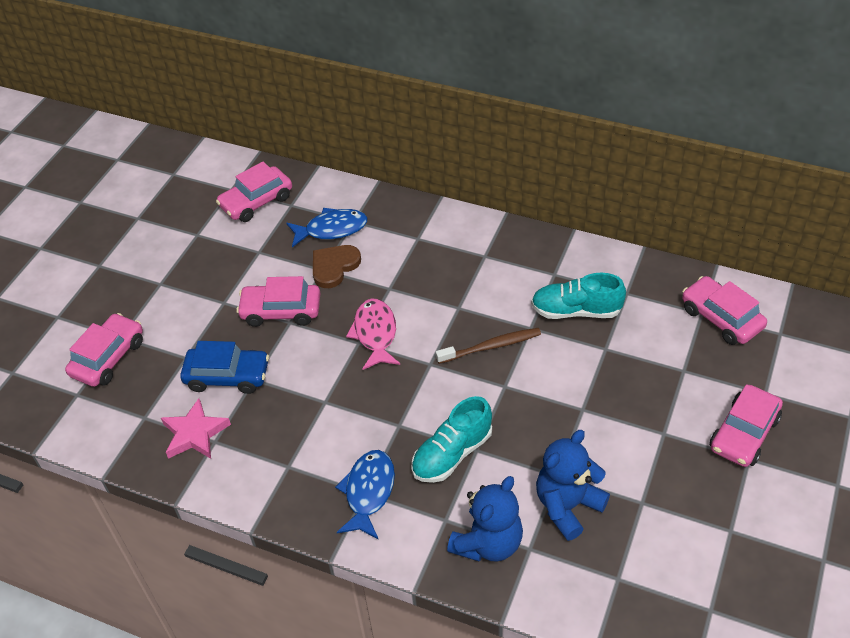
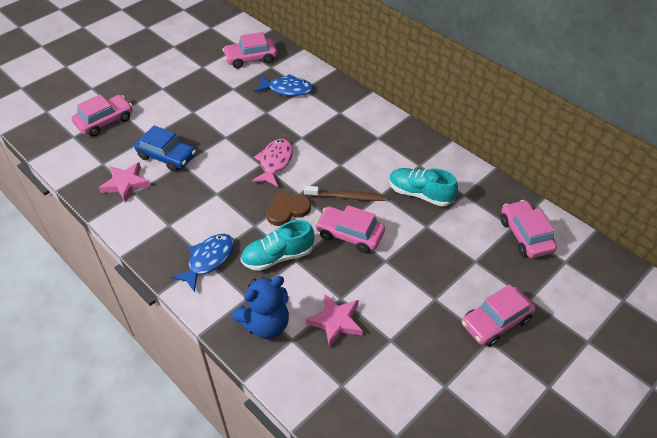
camera: 20 degrees right, 0 degrees up
pink car [236,276,320,327] -> pink car moved to [315,205,385,253]
brown heart [313,245,361,288] -> brown heart moved to [266,191,311,226]
blue teddy bear [536,430,610,541] -> pink star [306,294,363,348]

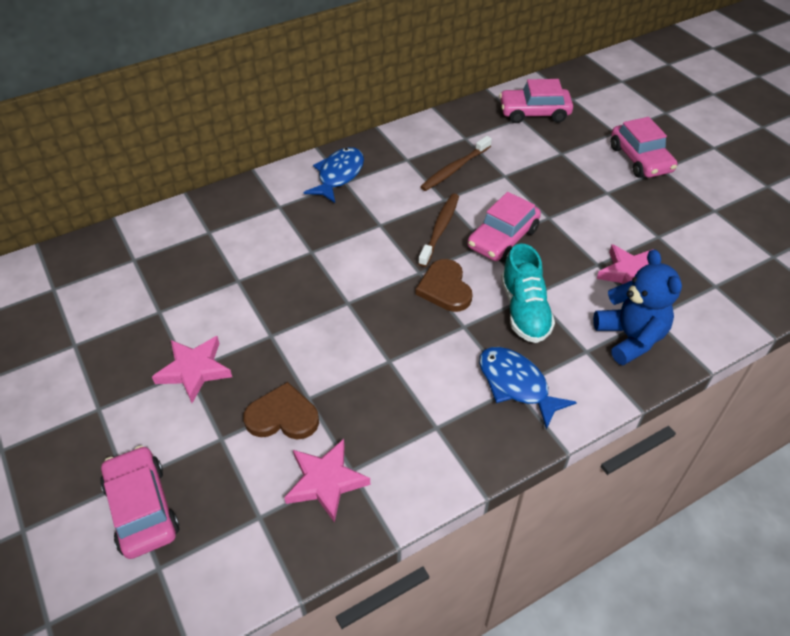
camera: 75 degrees left, 0 degrees up
blue car [134,125,196,172] -> brown heart [243,382,319,439]
pink car [223,32,277,69] -> none
pink fish [252,139,293,187] -> none
blue fish [254,74,313,96] -> blue fish moved to [303,147,364,203]
turquoise shoe [389,168,458,207] -> brown toothbrush [420,136,492,191]
none -> pink star [152,336,232,403]

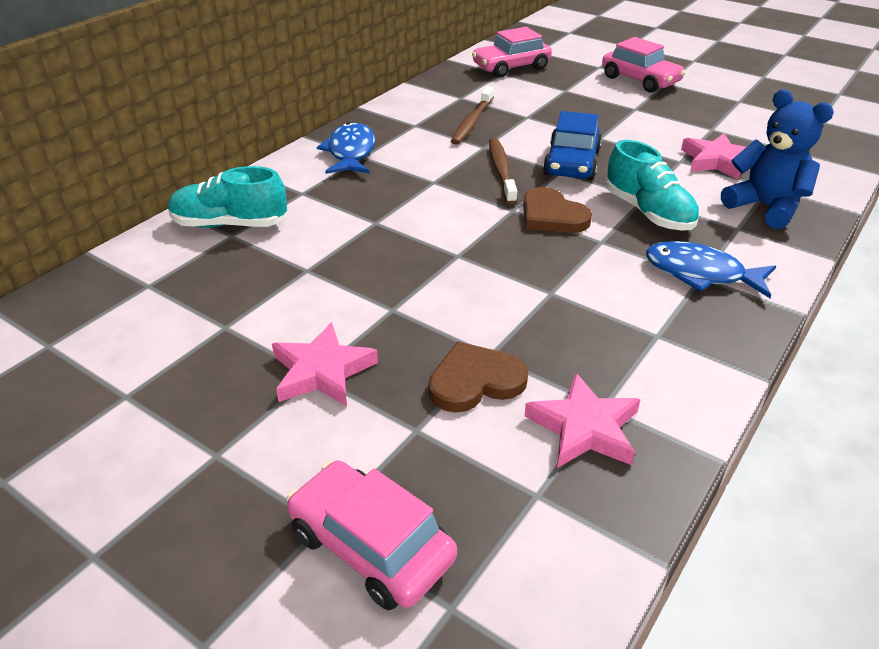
camera: 25 degrees left, 10 degrees down
pink car [467,192,541,262] -> blue car [543,111,602,180]
none -> turquoise shoe [168,166,287,228]

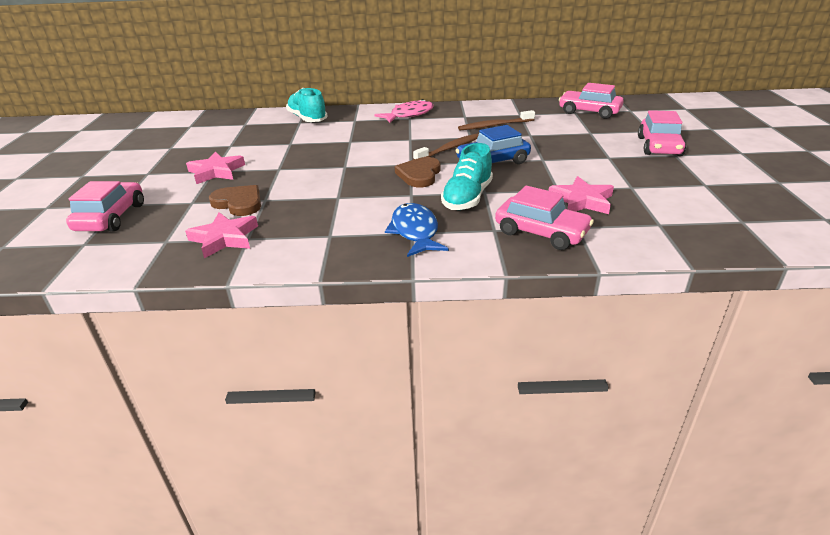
camera: 55 degrees right, 5 degrees down
blue fish [317,122,375,174] -> pink fish [375,99,434,123]
blue teddy bear [721,90,834,229] -> pink car [495,185,594,250]

